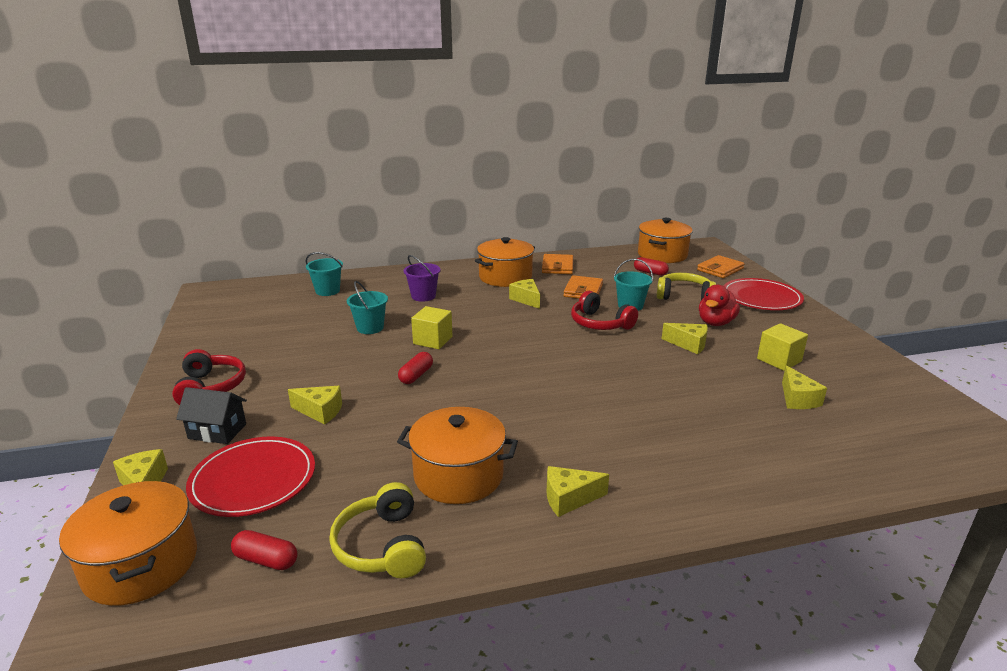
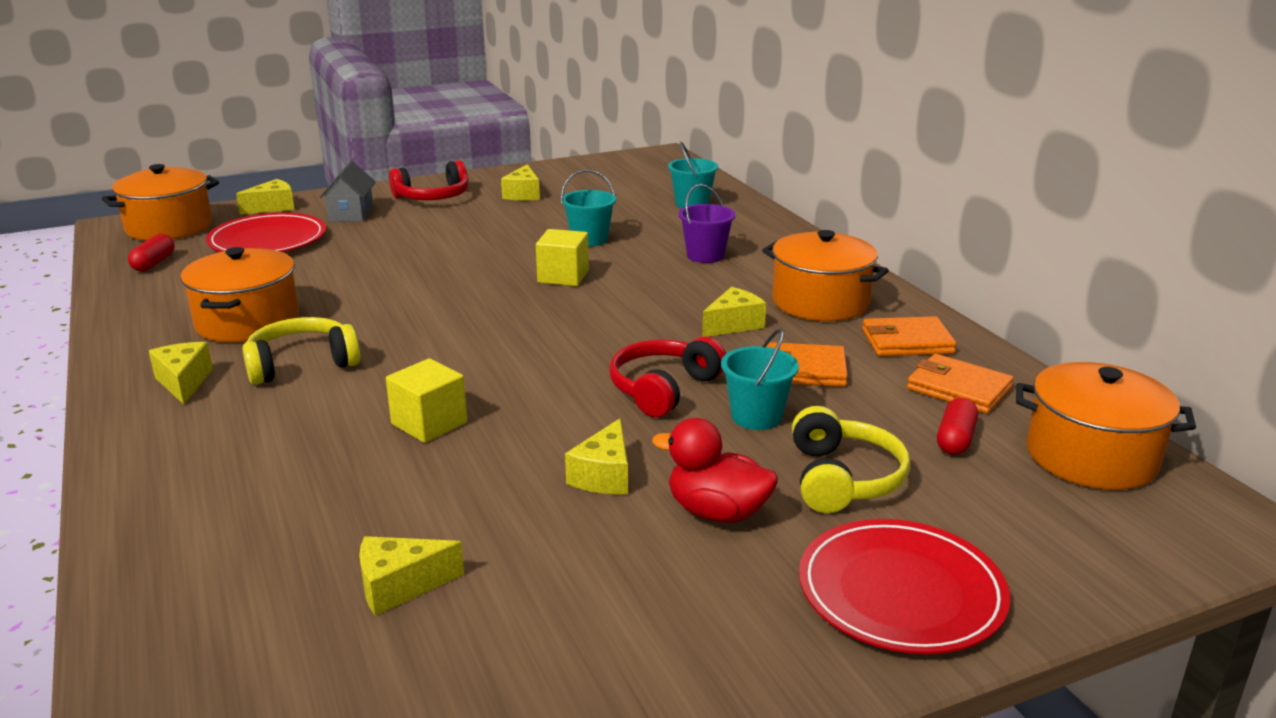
camera: 80 degrees right, 0 degrees up
black house [176,387,247,444] -> grey house [319,161,376,222]
yellow cheese [288,386,342,425] -> yellow cheese moved to [501,164,540,200]
yellow headphones [329,482,426,578] -> yellow headphones moved to [243,317,360,385]
red capsule [398,352,433,384] -> none
orange wallet [697,255,745,278] -> orange wallet moved to [907,354,1014,414]
yellow cube [757,323,808,371] -> yellow cube moved to [386,358,467,443]

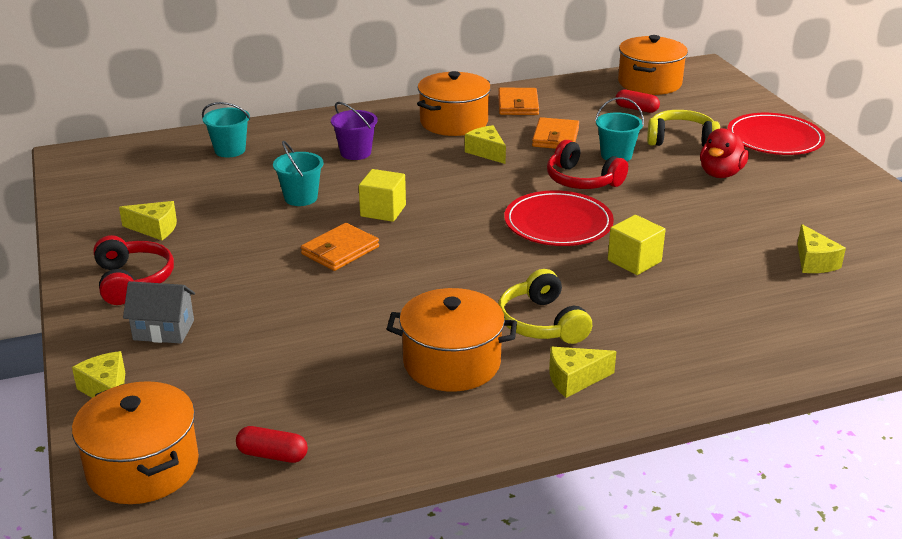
camera: 85 degrees left, 5 degrees up
red plate [206,213,326,252] -> red plate moved to [504,190,614,246]
yellow cheese [565,418,628,494] -> none
orange wallet [907,354,1014,414] -> orange wallet moved to [301,223,379,271]

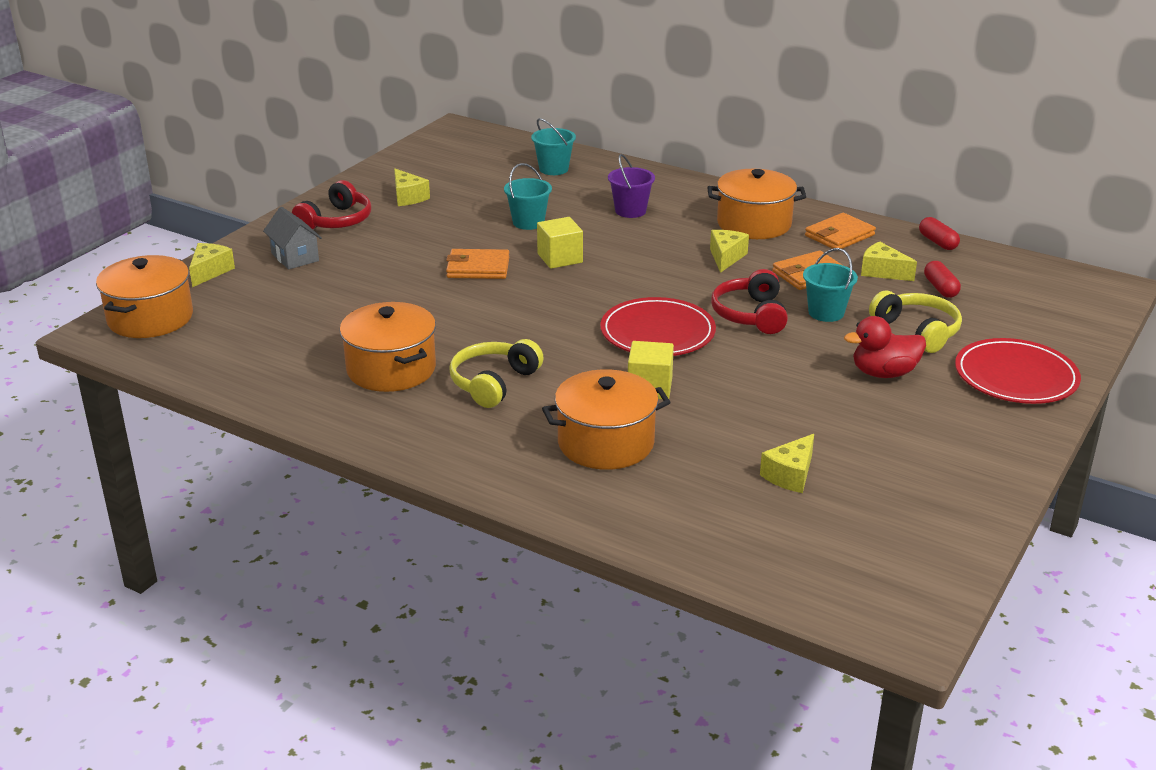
camera: 50 degrees right, 0 degrees up
red capsule [236,426,308,463] -> red capsule moved to [919,217,960,250]
yellow cheese [549,347,617,398] -> yellow cheese moved to [861,242,917,281]
orange pot [618,35,688,95] -> orange pot moved to [542,369,671,470]

